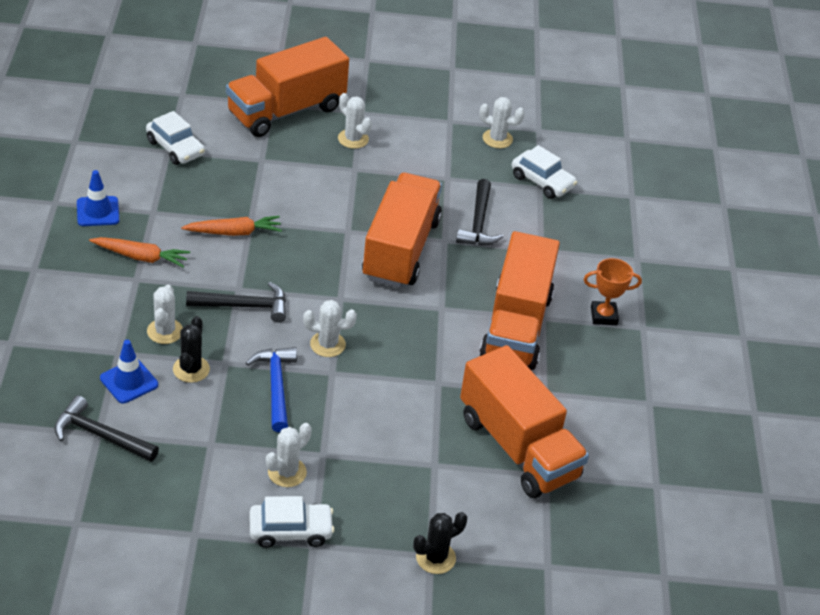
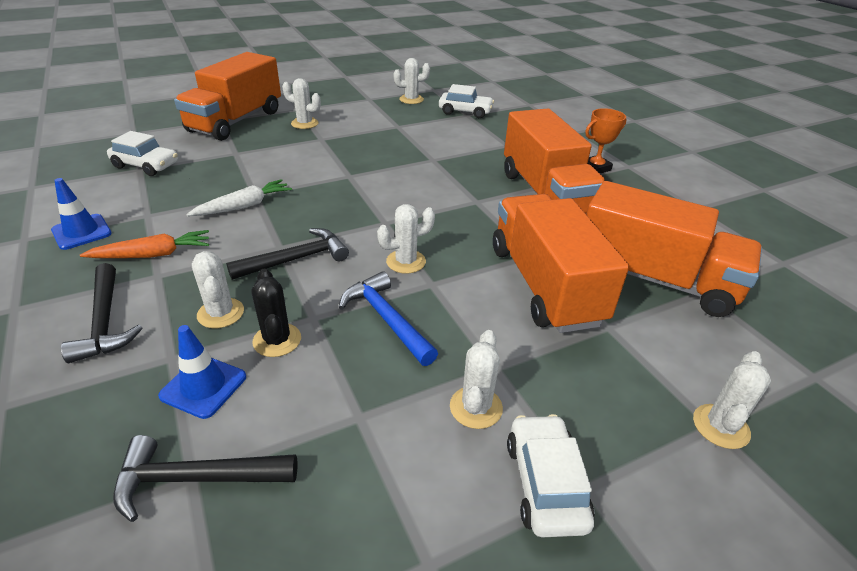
camera: 25 degrees left, 5 degrees down
orange carrot [181,216,282,236] -> white carrot [186,179,292,216]
white car [250,496,335,548] -> white car turned 60 degrees counterclockwise [507,414,595,538]
orange truck [362,173,442,288] -> orange truck moved to [493,194,629,333]
black cactus [413,512,467,574] -> white cactus [693,351,771,449]
black hammer [456,179,504,246] -> black hammer moved to [61,263,142,363]

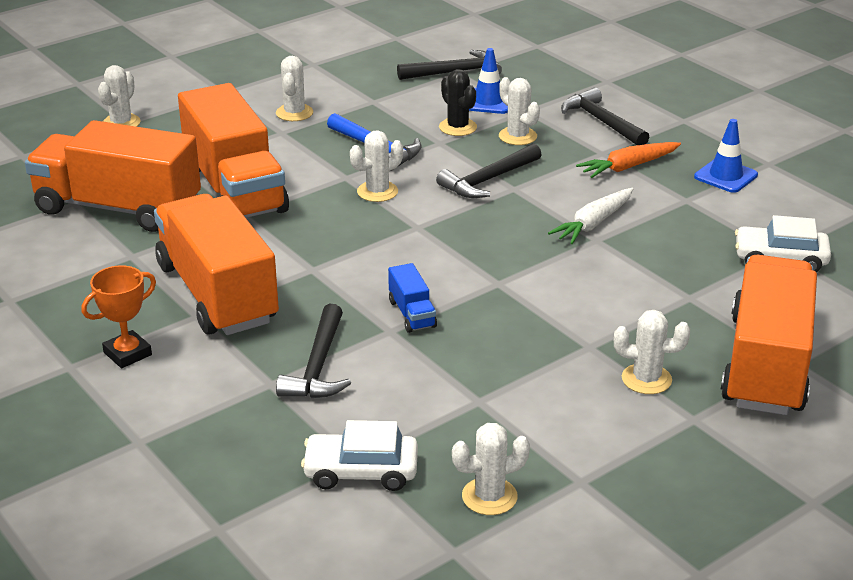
camera: 170 degrees right, 5 degrees down
white car [507,414,595,538] -> none
none -> black hammer [276,304,351,398]
none -> blue truck [388,263,437,333]

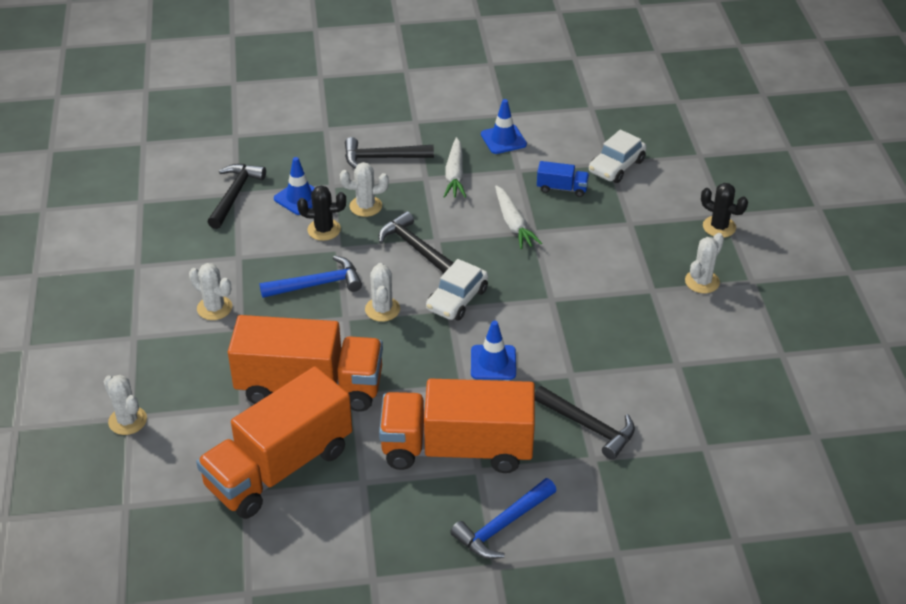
camera: 60 degrees left, 10 degrees up
orange trophy [81,265,156,368] -> blue hammer [450,478,557,559]
white car [301,420,418,491] -> white car moved to [426,259,488,321]
blue truck [388,263,437,333] -> blue truck moved to [537,161,589,197]
black hammer [436,144,542,198] -> black hammer turned 150 degrees clockwise [378,211,454,273]
white cactus [452,423,530,515] -> none
orange carrot [576,142,681,178] -> white carrot [444,137,466,198]
orange truck [721,254,817,415] -> black cactus [701,183,748,238]
none -> blue traffic cone [471,321,516,380]

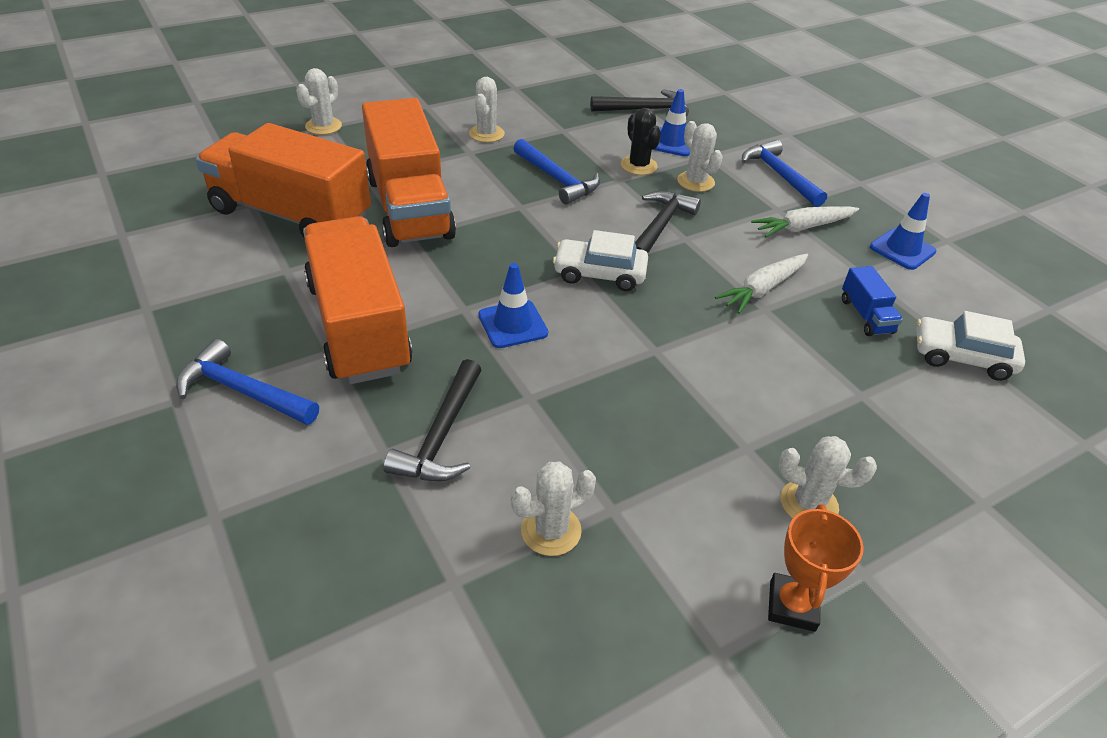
camera: 65 degrees right, 0 degrees up
black hammer [345,137,434,168] -> blue hammer [742,140,827,207]
white cactus [365,263,400,322] -> white cactus moved to [511,461,596,556]
black cactus [701,183,748,238] -> none
none -> orange trophy [768,504,864,632]

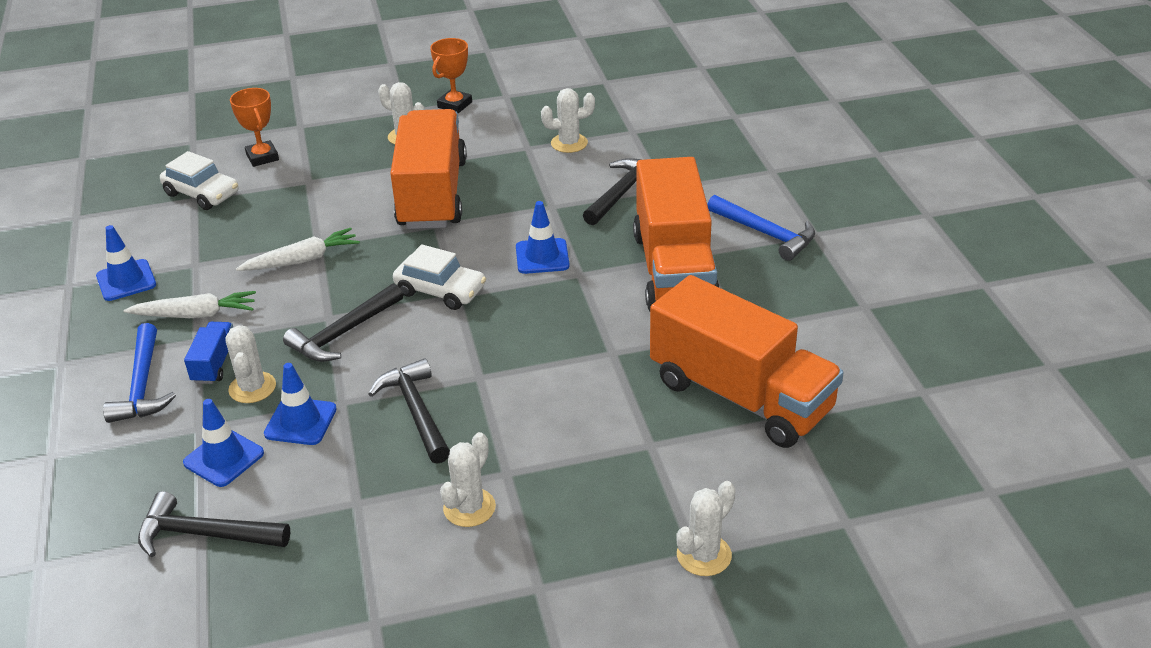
camera: 160 degrees left, 5 degrees down
orange truck [362,98,456,247] -> orange truck moved to [390,109,467,229]
blue hammer [513,139,600,205] -> black hammer [368,358,450,464]
black cactus [621,108,661,175] -> blue traffic cone [264,363,337,445]
blue truck [842,266,903,336] -> blue truck moved to [184,322,233,384]
none -> orange trophy [230,88,279,167]

